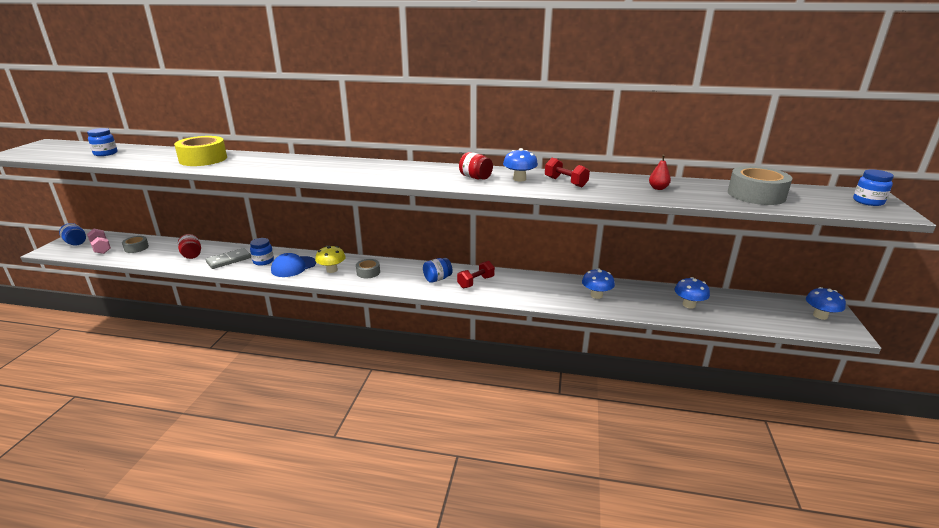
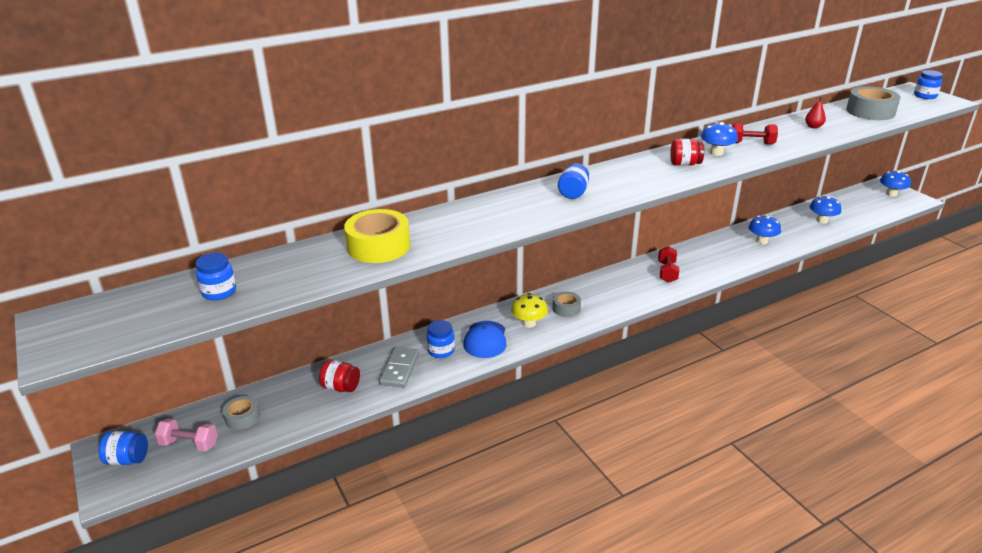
camera: 40 degrees left, 5 degrees up
blue jar [423,258,453,283] -> blue jar moved to [558,163,589,199]

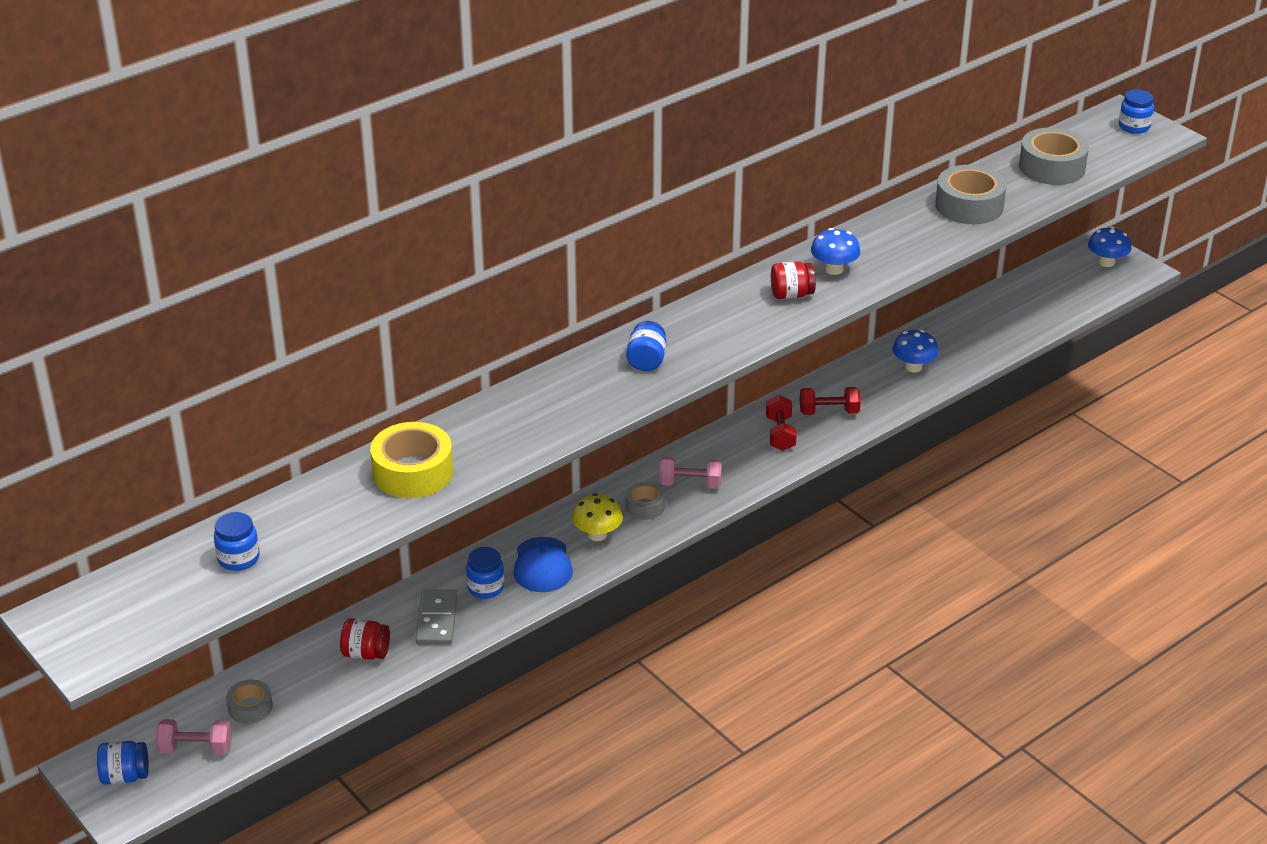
camera: 10 degrees left, 5 degrees up
red dumbbell [732,123,778,145] -> red dumbbell moved to [800,387,861,415]
red pear [805,96,826,129] -> grey tape [935,165,1007,224]
blue mushroom [809,196,841,224] -> none
none -> pink dumbbell [660,457,722,488]

